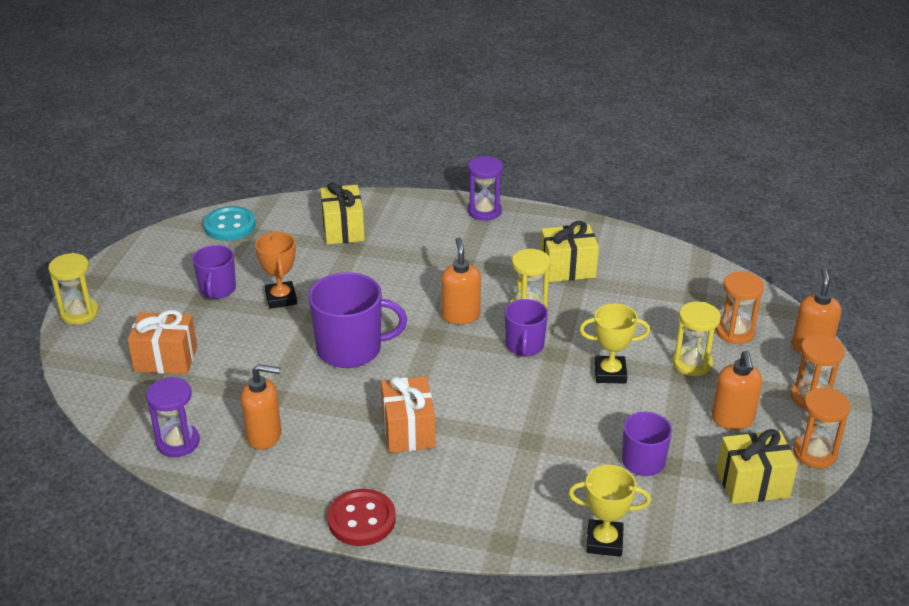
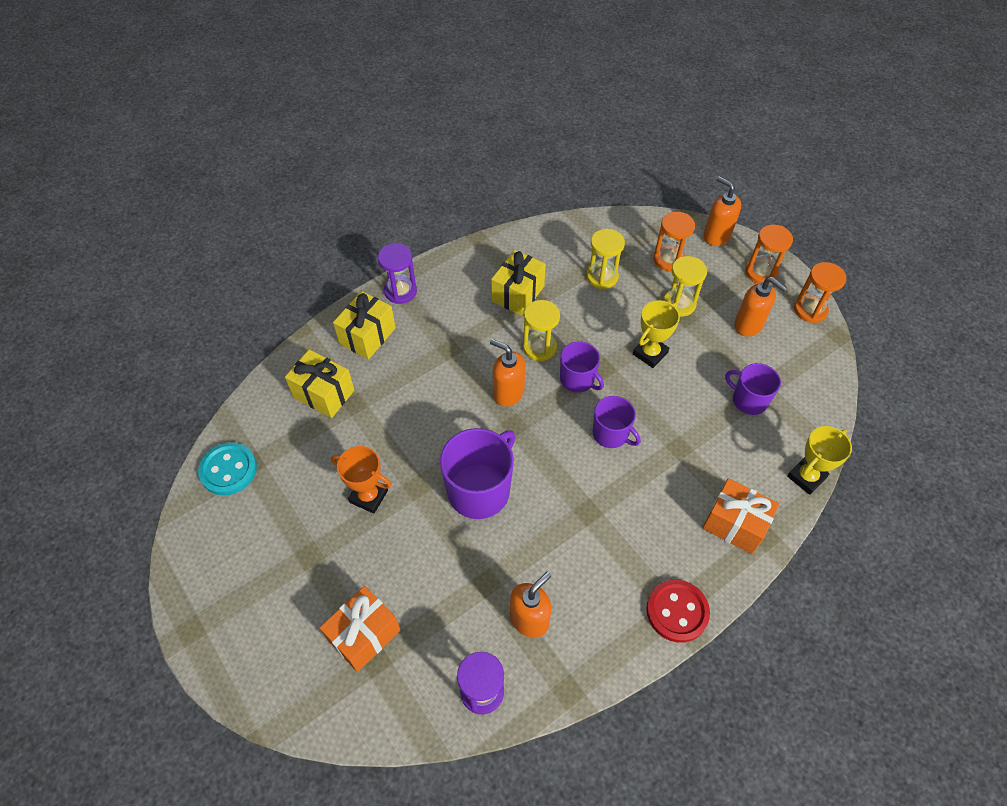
camera: 50 degrees left, 20 degrees up
yellow hourglass [48,253,99,325] -> yellow hourglass moved to [586,229,625,289]
purple mug [192,245,236,299] -> purple mug moved to [592,396,641,448]
orange gift [381,376,435,453] -> orange gift moved to [702,478,779,554]
yellow gift [717,429,798,504] -> yellow gift moved to [333,291,396,360]

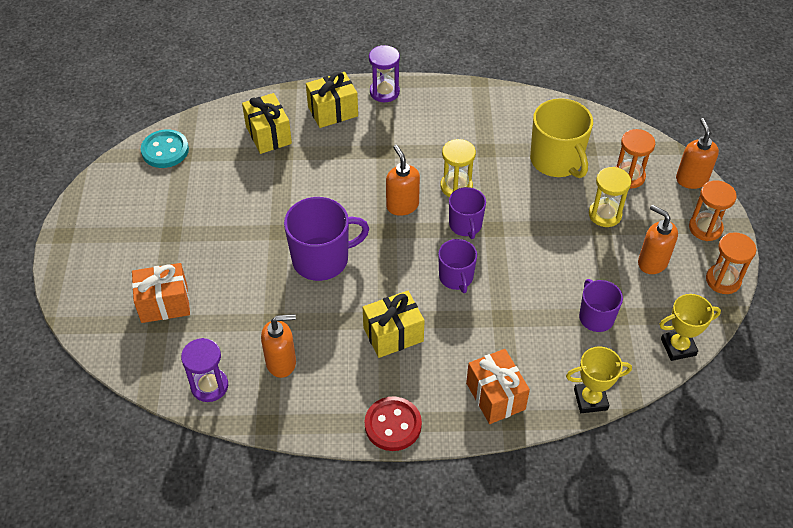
camera: 35 degrees right, 5 degrees down
orange trophy [331,446,391,514] -> none
yellow gift [491,250,546,316] -> yellow gift moved to [363,291,425,358]
yellow hourglass [586,229,625,289] -> yellow mug [530,98,593,178]
yellow trophy [633,300,680,368] -> yellow trophy moved to [659,294,721,361]
orange soap dispenser [734,277,787,337] -> orange soap dispenser turned 150 degrees clockwise [638,205,678,274]

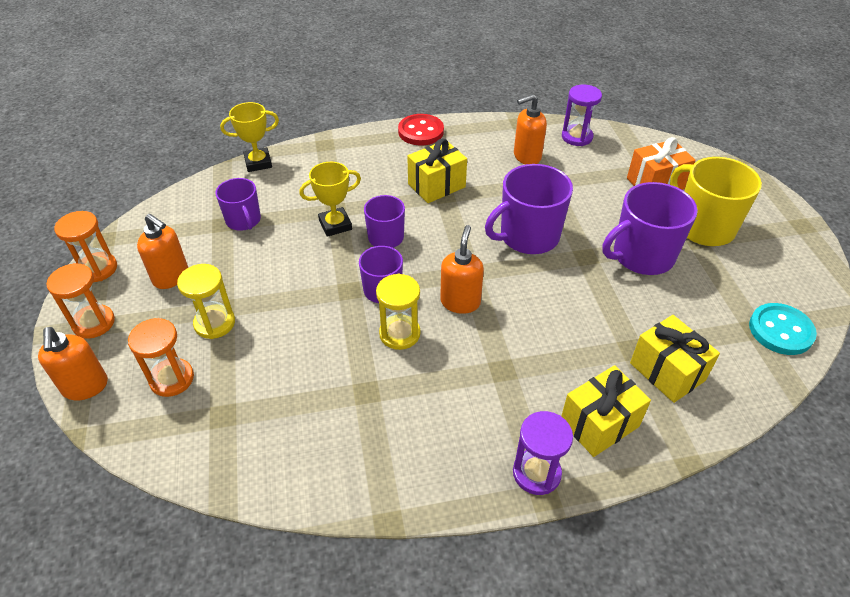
camera: 170 degrees right, 5 degrees down
orange soap dispenser [386,145,420,216] -> orange soap dispenser turned 135 degrees counterclockwise [440,225,484,314]
orange gift [466,349,530,424] -> none
yellow mug [530,98,593,178] -> yellow mug moved to [670,157,762,246]
yellow trophy [659,294,721,361] -> yellow trophy moved to [299,162,361,237]
none -> purple mug [602,182,698,275]

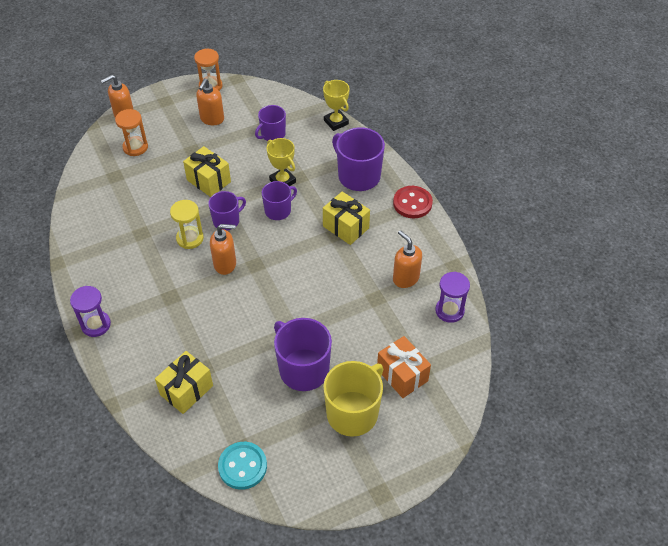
camera: 75 degrees right, 5 degrees up
orange hourglass [47,263,115,339] -> none
yellow hourglass [177,264,235,339] -> none
purple mug [485,164,573,254] -> purple mug moved to [332,127,385,191]
yellow gift [561,365,651,457] -> yellow gift moved to [183,146,231,197]

